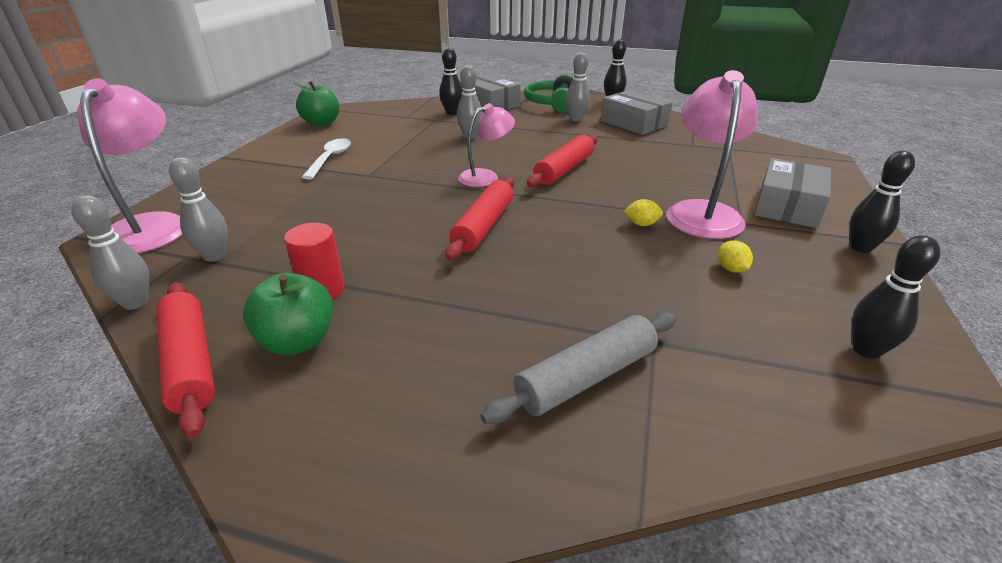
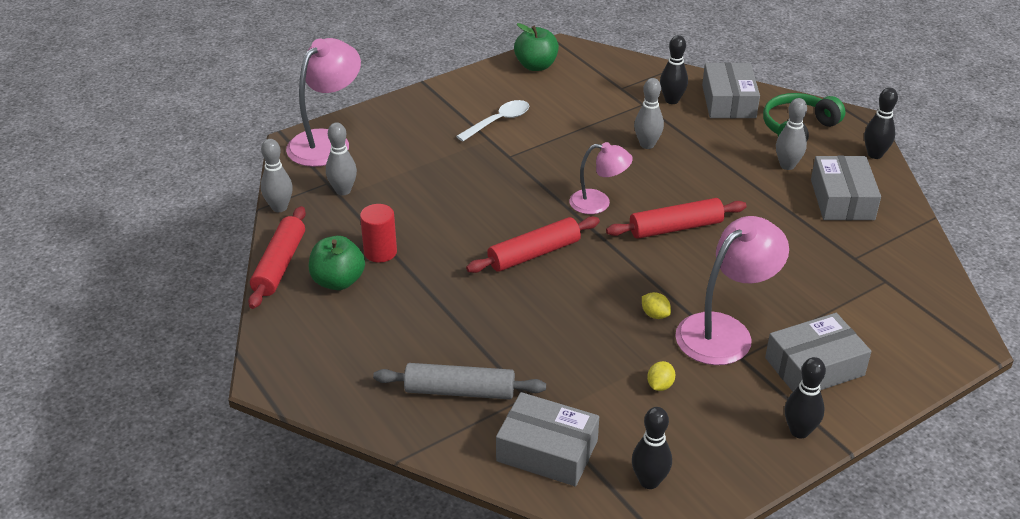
camera: 40 degrees right, 5 degrees up
none -> grey box [496,392,599,487]

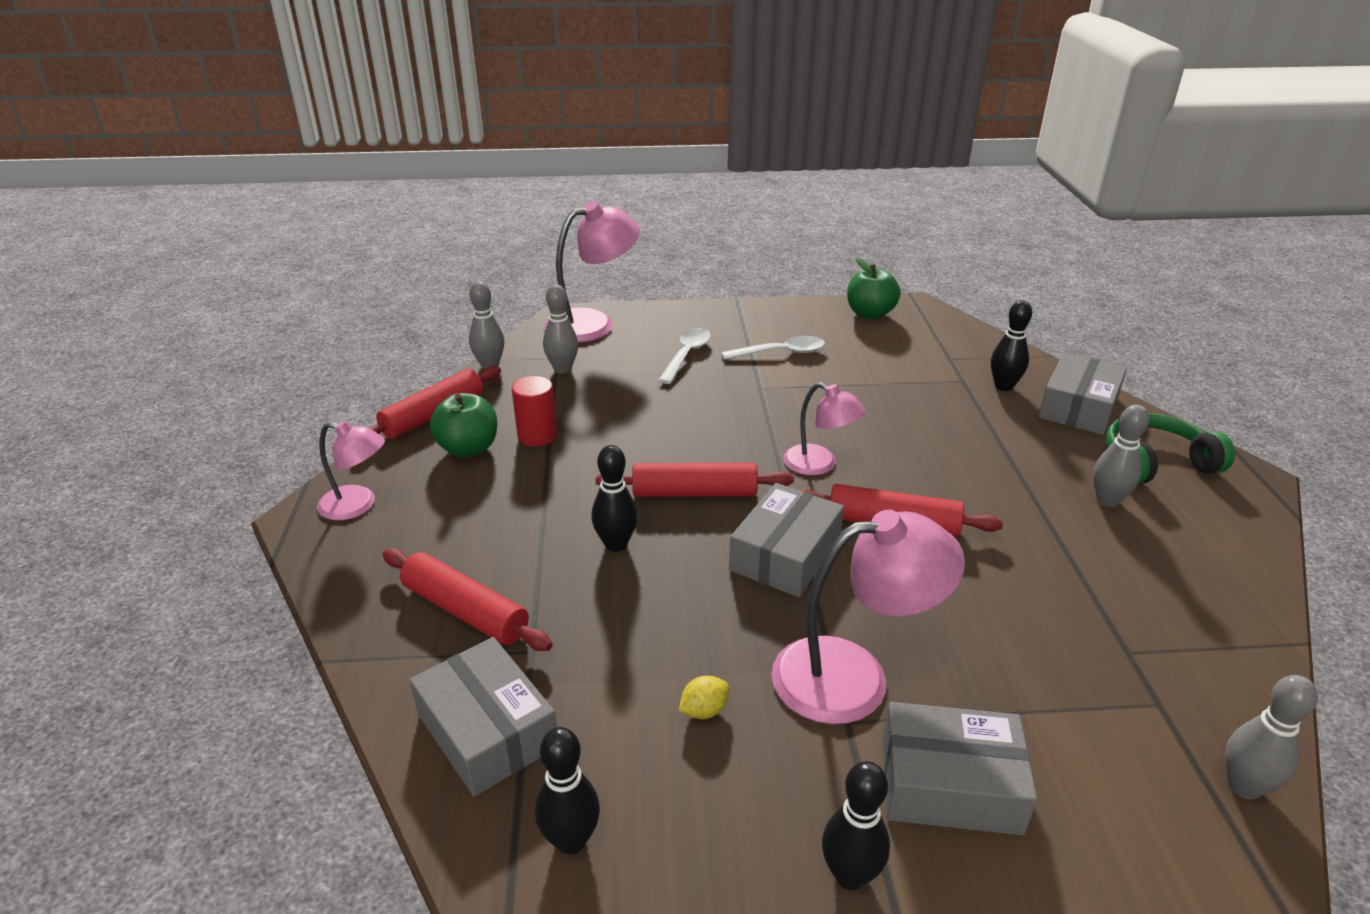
camera: 30 degrees right, 5 degrees down
grey rolling pin [373,363,546,400] -> red rolling pin [383,549,553,651]
grey bowling pin [634,78,664,149] -> grey bowling pin moved to [1225,675,1318,799]
yellow lemon [642,292,671,319] -> none
grey box [811,156,881,220] -> grey box moved to [729,483,844,597]
black bowling pin [864,87,898,159] -> black bowling pin moved to [591,445,638,552]
none -> pink lamp [317,421,385,521]
none -> white spoon [658,328,711,384]

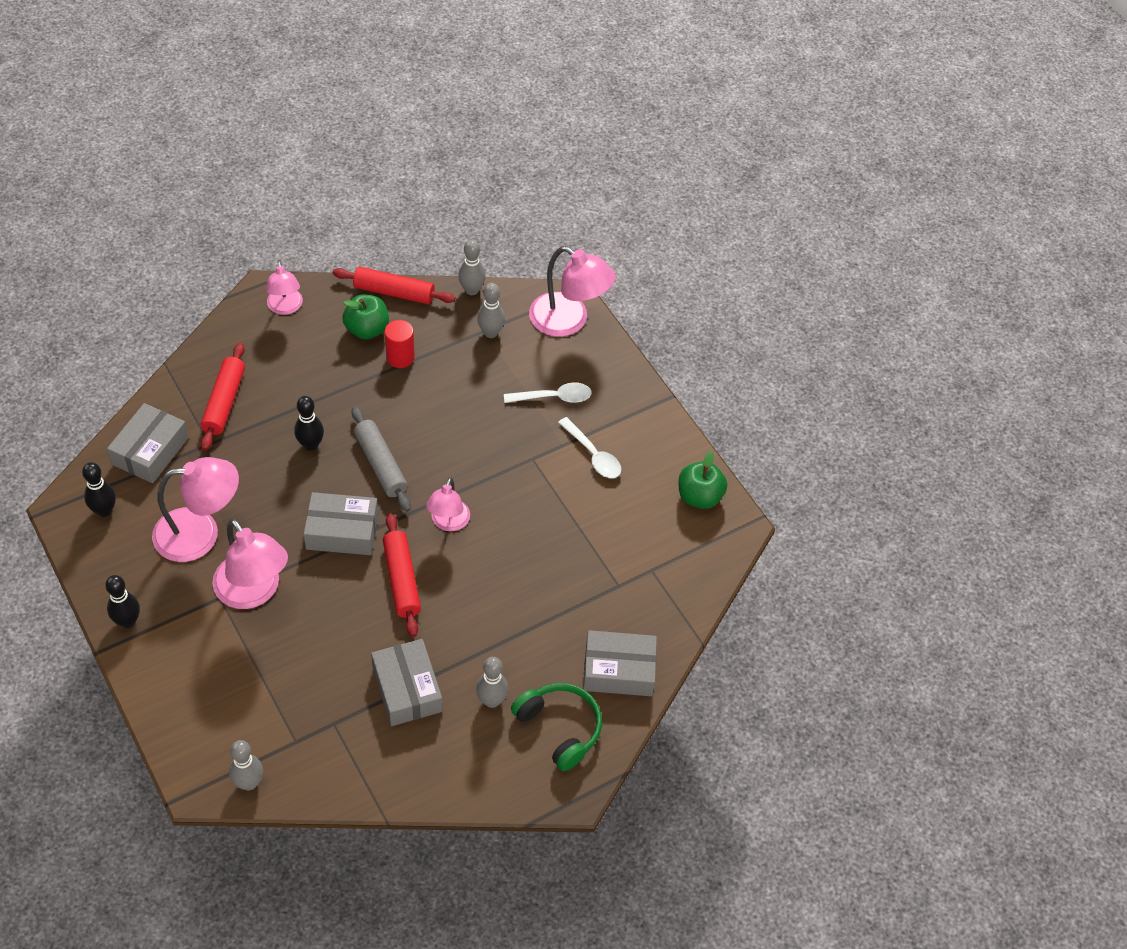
camera: 60 degrees right, 20 degrees up
red rolling pin [596,462,794,497] -> grey rolling pin [352,407,411,512]
yellow lemon [679,676,729,719] -> pink lamp [152,457,239,562]
grey box [882,702,1037,835] -> grey box moved to [371,639,443,726]
black bowling pin [991,300,1032,391] -> none

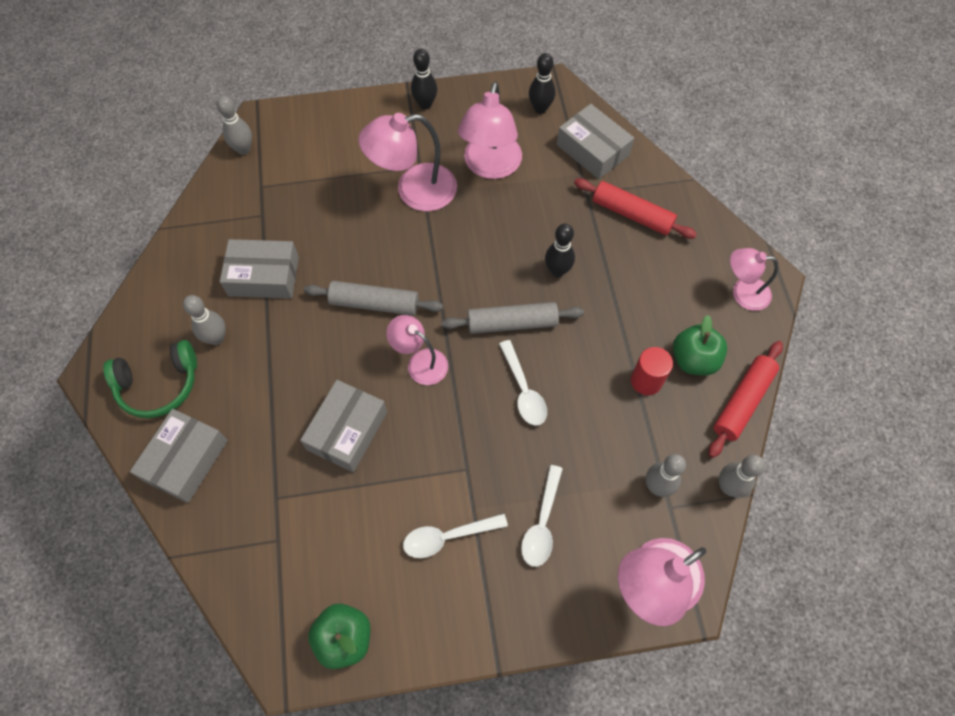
camera: 115 degrees right, 10 degrees up
grey box [304,492,378,555] -> grey box moved to [300,380,387,472]
red rolling pin [383,513,421,637] -> grey rolling pin [304,281,443,316]
none -> white spoon [499,340,547,426]

